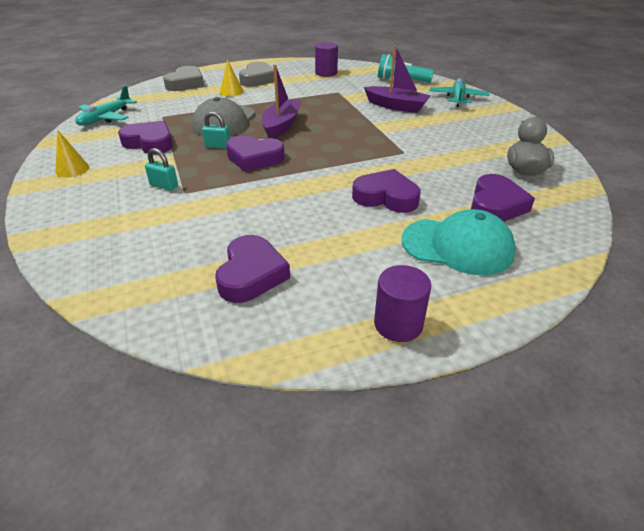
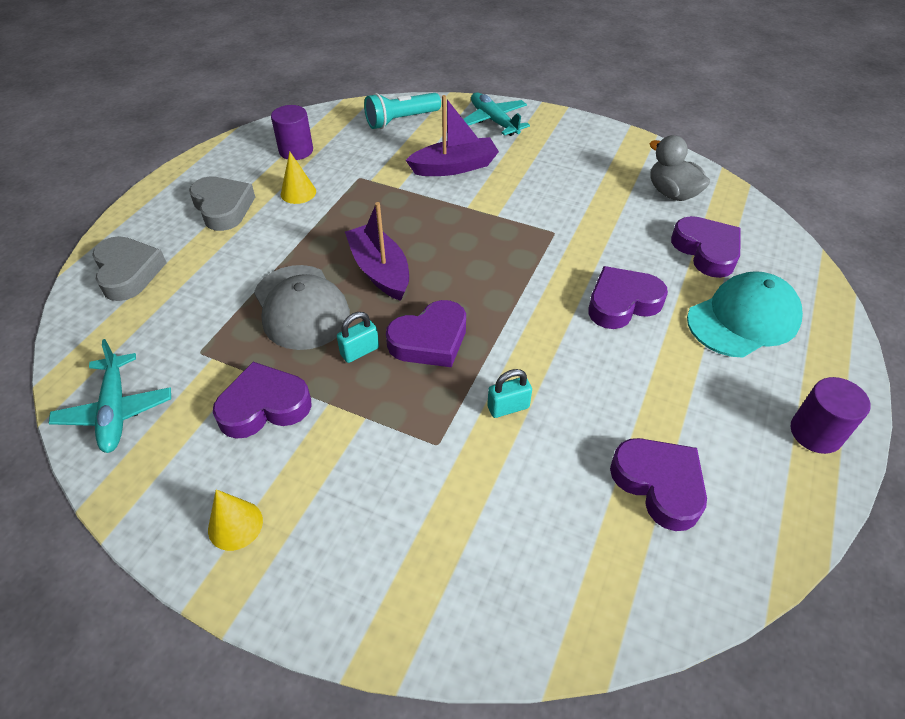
camera: 45 degrees left, 10 degrees up
turquoise padlock [145,148,178,191] -> turquoise padlock moved to [487,369,532,418]
yellow cone [220,59,243,96] -> yellow cone moved to [281,151,316,204]

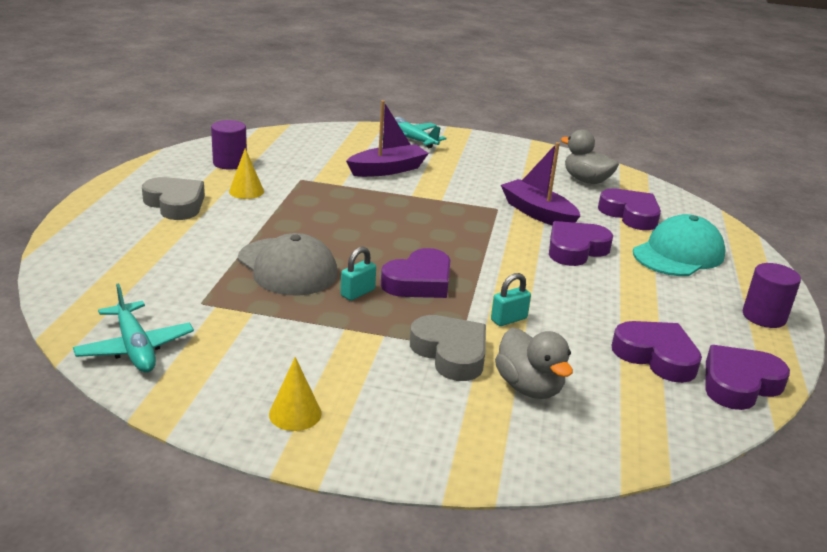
camera: 15 degrees left, 20 degrees down
grey heart [92,236,167,301] -> grey heart moved to [410,315,486,381]
purple heart [213,362,311,439] -> purple heart moved to [705,345,790,410]
purple boat [345,202,409,301] -> purple boat moved to [501,142,580,225]
turquoise flashlight [364,93,441,129] -> none
none -> grey duck [495,328,573,399]

